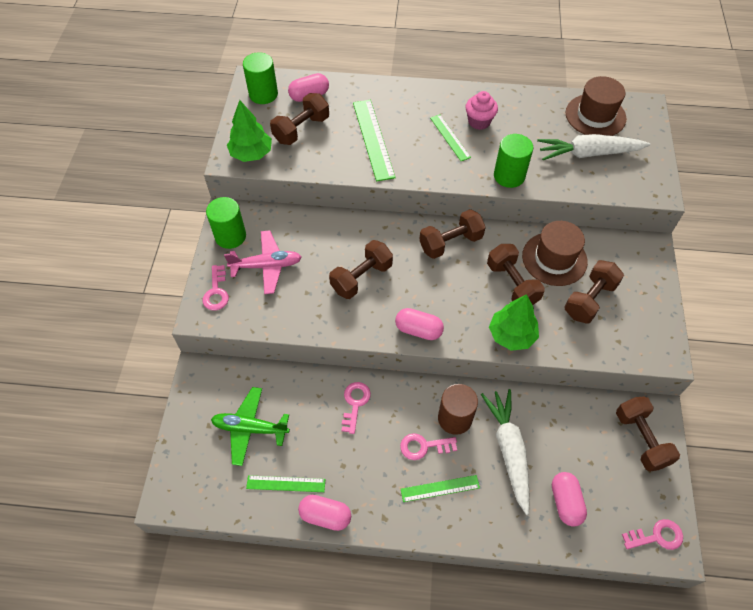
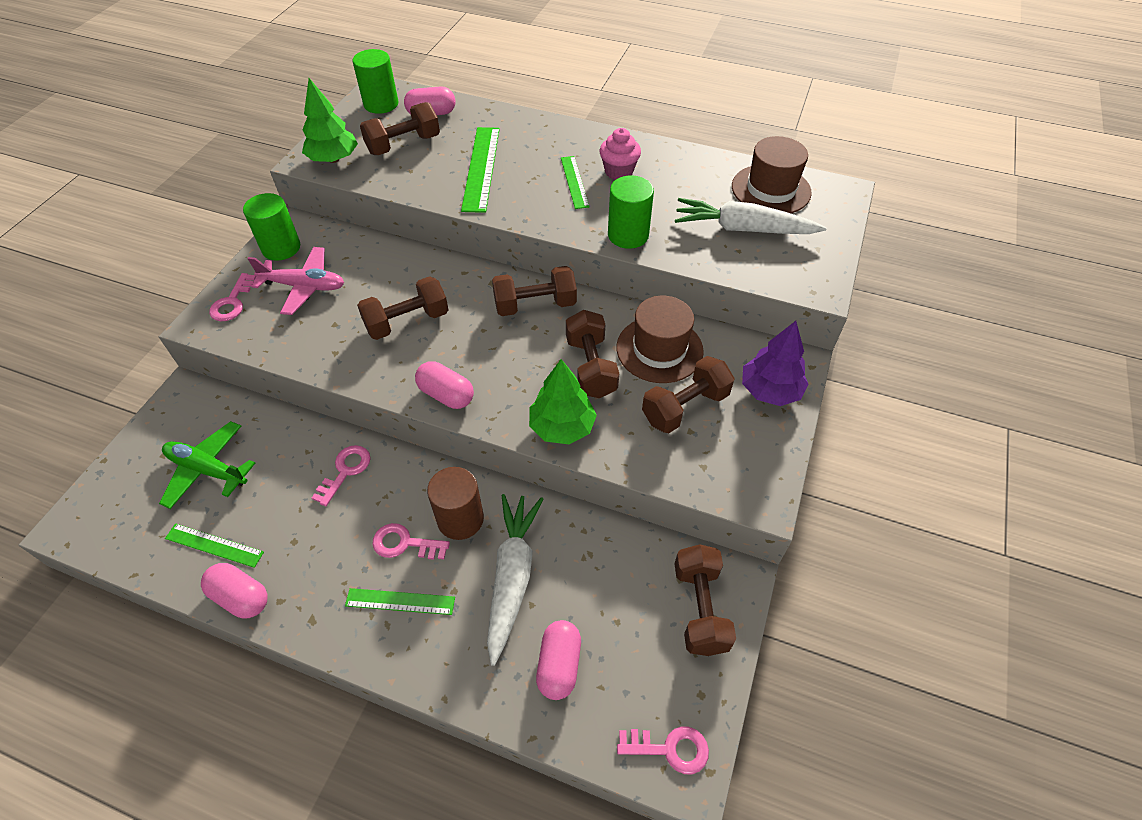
camera: 15 degrees right, 5 degrees down
none -> purple tree [742,321,808,406]

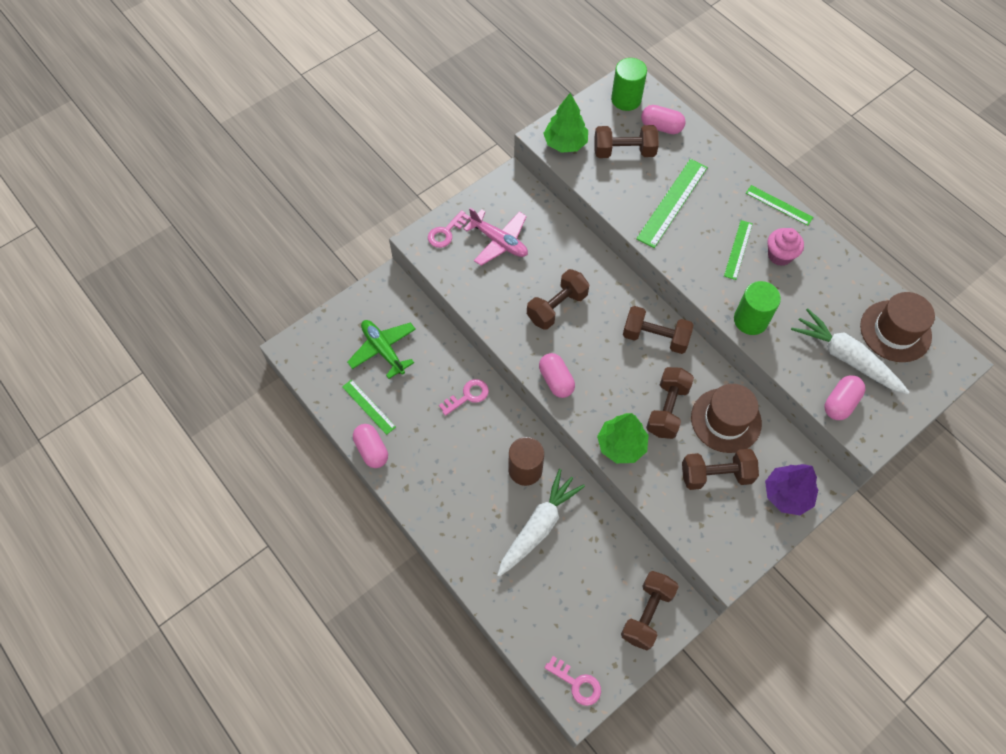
camera: 30 degrees right, 10 degrees up
green cylinder [243,193,300,261] -> none
green ruler [345,588,455,615] -> green ruler moved to [746,185,813,226]
brown dumbbell [357,276,448,340] -> brown dumbbell turned 45 degrees counterclockwise [527,269,590,330]
pink key [372,523,450,560] -> none
pink capsule [536,620,581,700] -> pink capsule moved to [825,375,865,420]

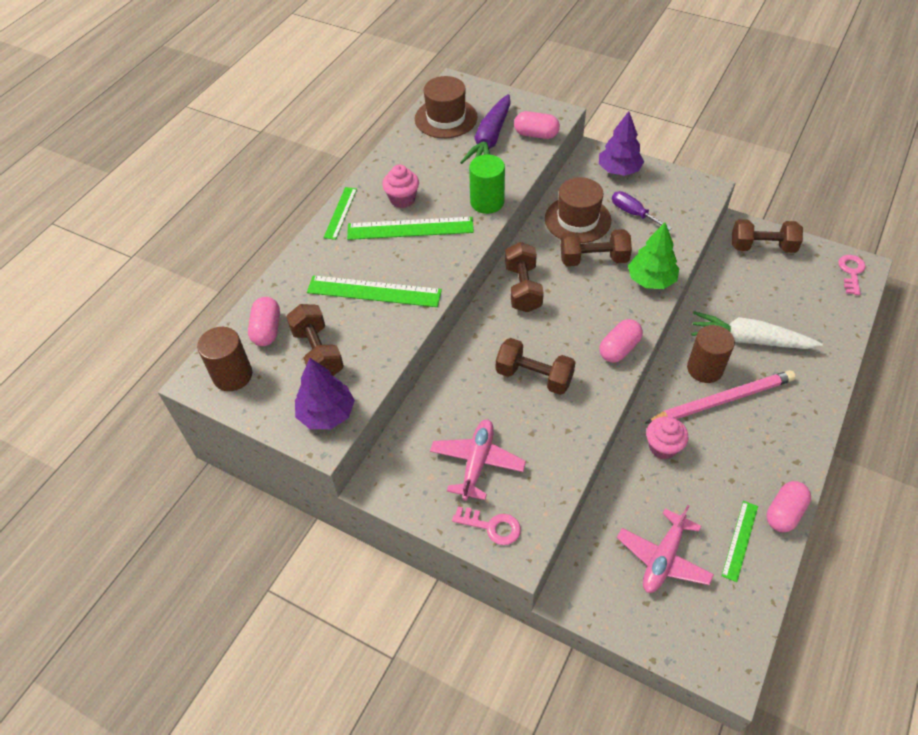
camera: 110 degrees left, 10 degrees down
green plane [347,320,416,379] -> pink plane [617,504,714,593]
pink key [439,379,489,416] -> pink cupcake [646,417,689,459]
green tree [543,93,588,153] -> purple tree [295,358,355,429]
green cylinder [611,58,647,111] -> brown cylinder [197,327,252,391]
brown dumbbell [682,449,759,490] -> purple screwdriver [612,191,672,230]
green ruler [724,220,753,280] -> green ruler [347,217,474,240], size x1.67
white carrot [791,308,910,394] -> purple carrot [460,94,511,164]
none -> pink pencil [646,370,796,424]

